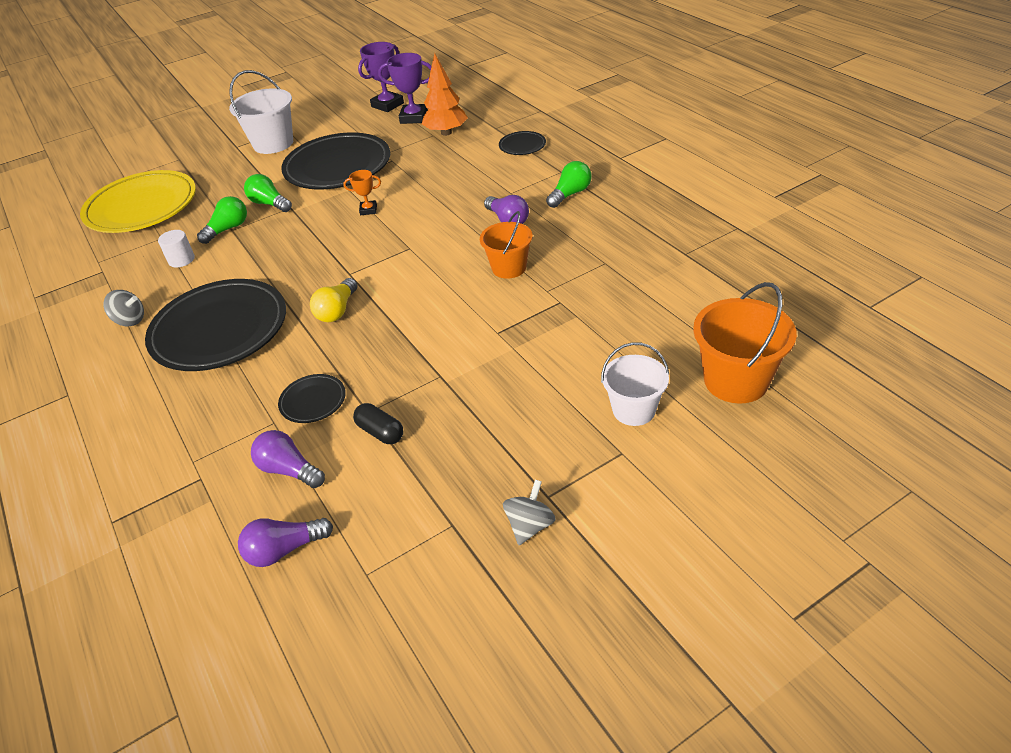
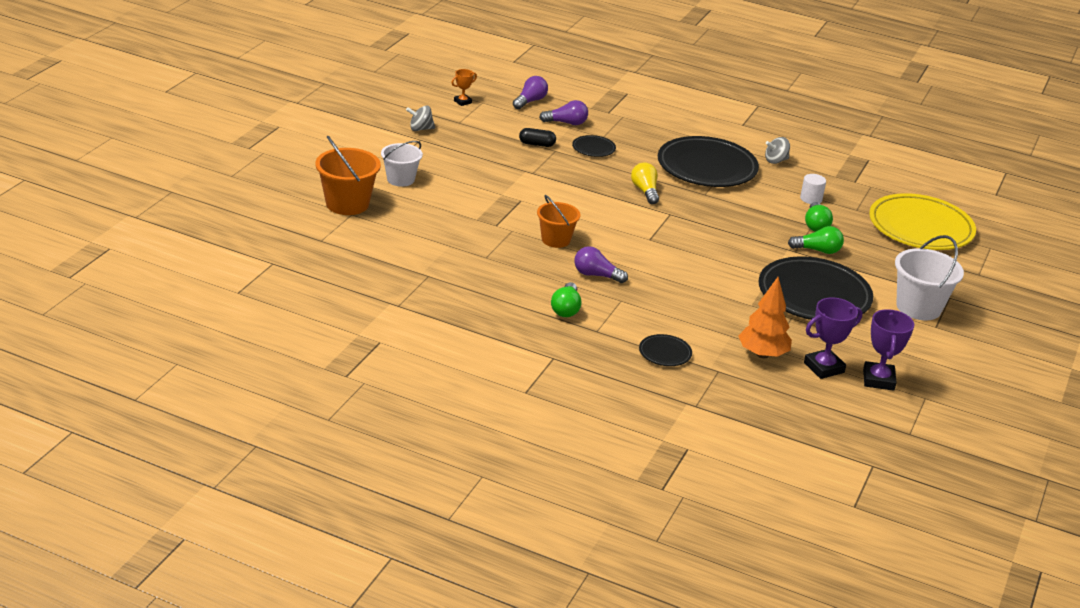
camera: 140 degrees right, 10 degrees down
orange trophy [343,170,381,215] -> orange trophy moved to [451,69,477,106]
grey spinning top [503,480,556,545] -> grey spinning top turned 90 degrees clockwise [406,106,435,131]

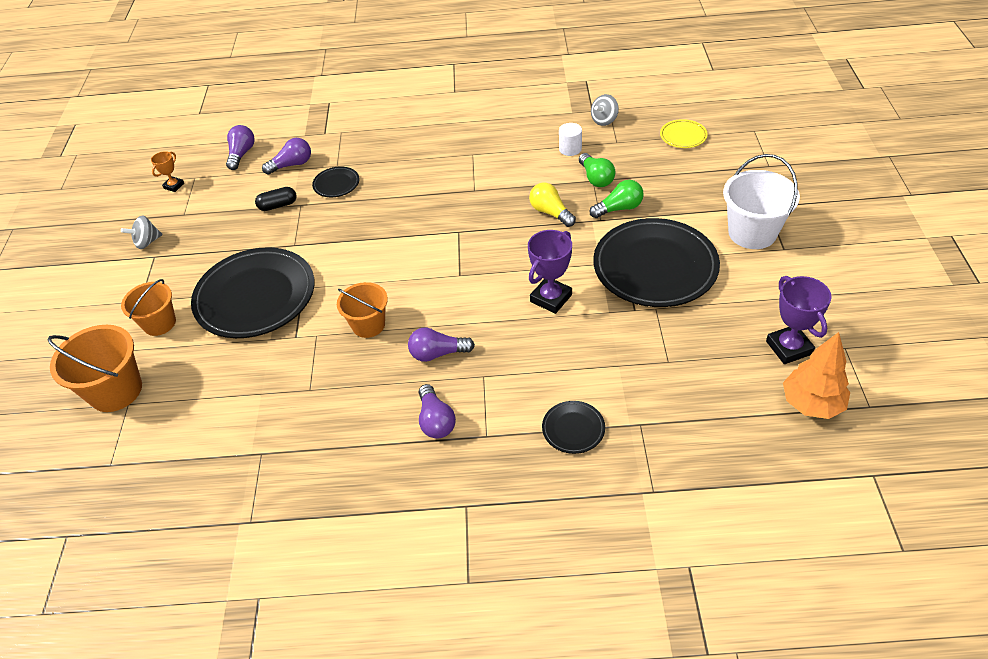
camera: 20 degrees left, 15 degrees up
white bucket [381,141,423,187] -> orange bucket [121,279,176,336]
green light bulb [551,282,581,317] -> purple light bulb [419,384,456,439]
yellow light bulb [631,162,659,204] -> yellow light bulb moved to [529,183,576,227]
black plate [658,136,759,187] -> black plate moved to [191,247,314,338]
orange tree [739,277,792,358] -> orange tree moved to [783,332,850,419]
grey spinning top [765,137,790,164] -> grey spinning top moved to [591,94,619,126]
purple trophy [804,298,863,379] -> purple trophy moved to [528,230,572,314]
yellow plate [869,193,976,250] -> yellow plate [660,119,708,148], size x0.44

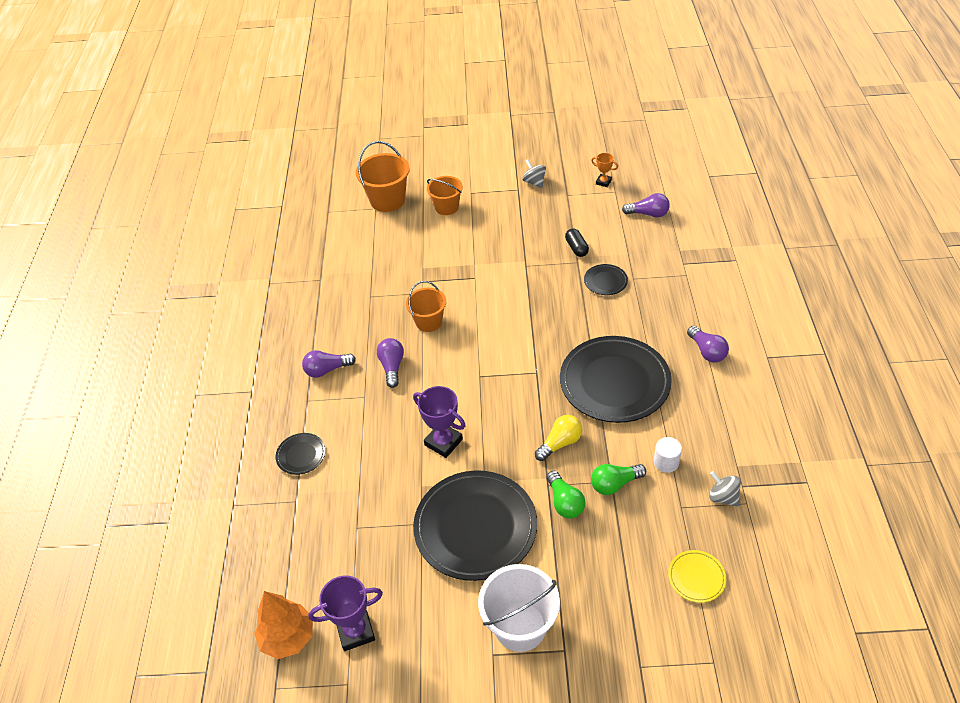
camera: 90 degrees right, 0 degrees up
black plate [191,247,314,338] -> black plate moved to [560,336,672,423]
purple light bulb [262,138,311,175] -> purple light bulb moved to [687,326,729,363]

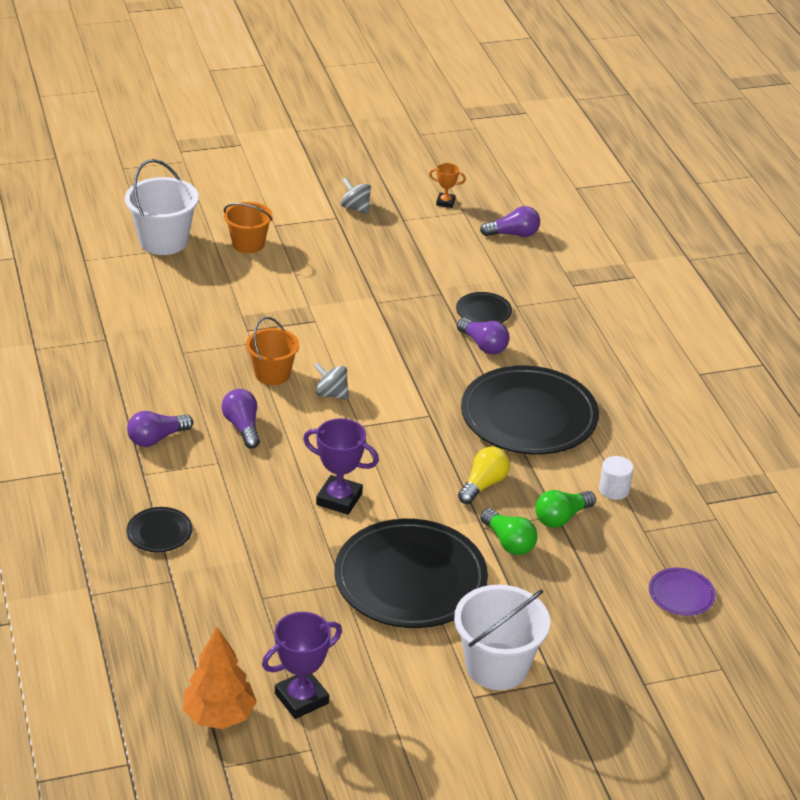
camera: 20 degrees left, 10 degrees down
orange bucket [356,141,410,212] -> white bucket [125,159,199,255]
black capsule [565,228,589,257] -> none
yellow plate [668,550,726,603] -> purple plate [649,568,716,616]
purple light bulb [687,326,729,363] -> purple light bulb moved to [457,318,510,354]
grey spinning top [709,471,741,507] -> grey spinning top moved to [313,362,349,400]

